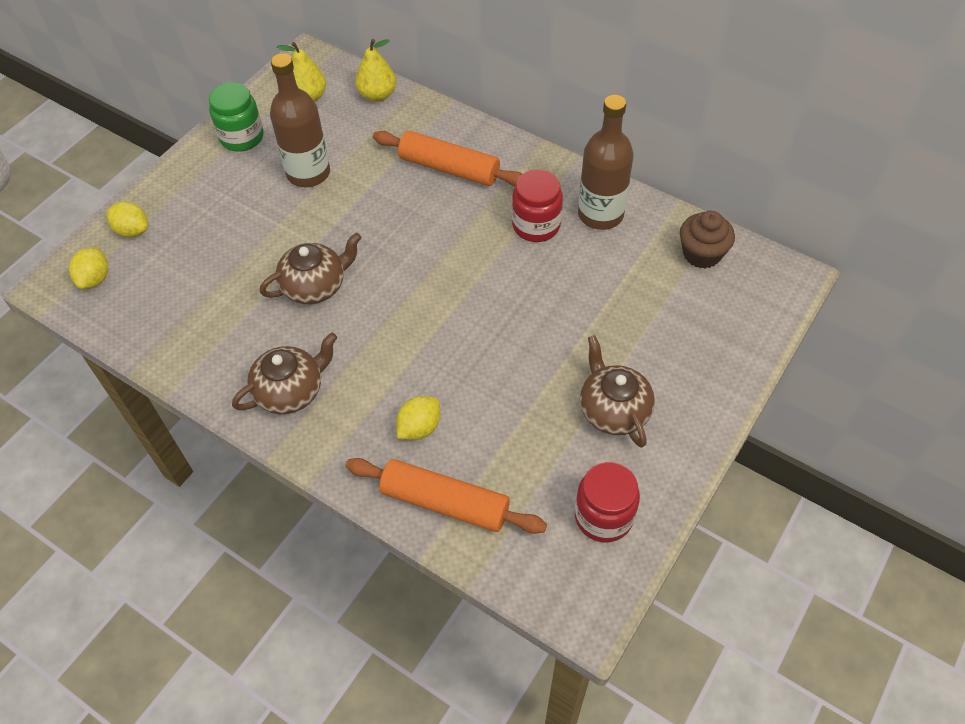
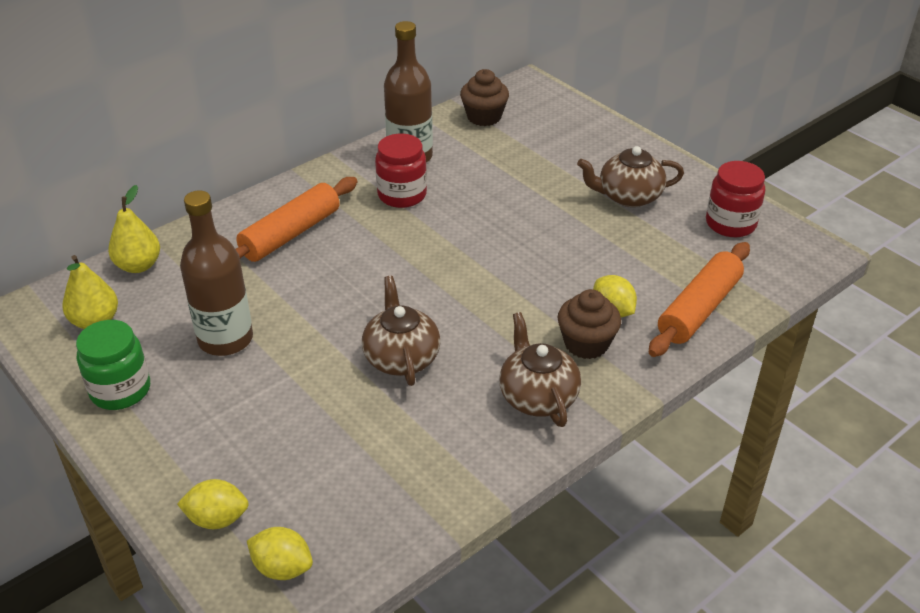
camera: 75 degrees left, 15 degrees down
yellow lemon [107,202,148,237] -> yellow lemon turned 45 degrees clockwise [177,479,249,529]
none -> brown cupcake [557,289,621,359]

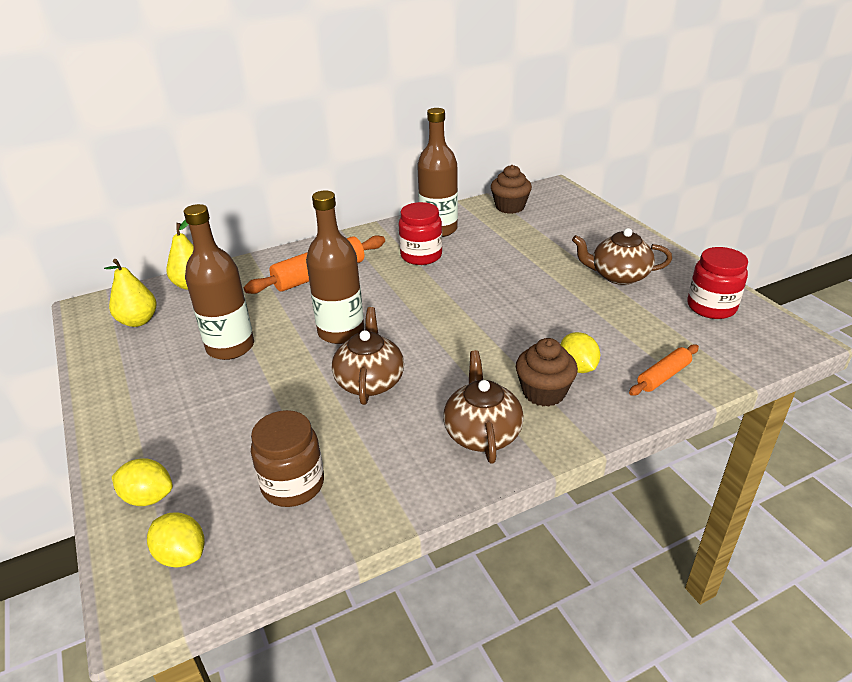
camera: 15 degrees right, 5 degrees down
green jar [76,320,150,410] -> none
orange rolling pin [649,242,750,357] -> orange rolling pin [629,344,699,396], size x0.56
none -> brown jar [251,410,324,507]
none -> brown bottle [306,190,364,344]

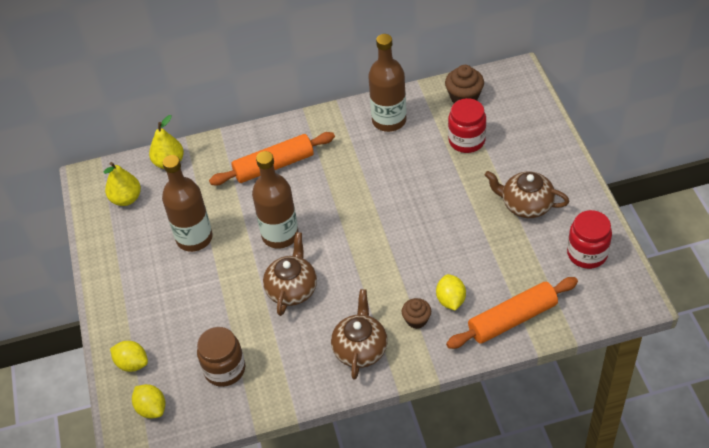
camera: 15 degrees right, 15 degrees up
red jar [399,202,442,265] -> red jar moved to [448,98,486,153]
brown cupcake [516,338,578,407] -> brown cupcake [402,298,431,329], size x0.66
orange rolling pin [629,344,699,396] -> orange rolling pin [446,277,578,349], size x1.78

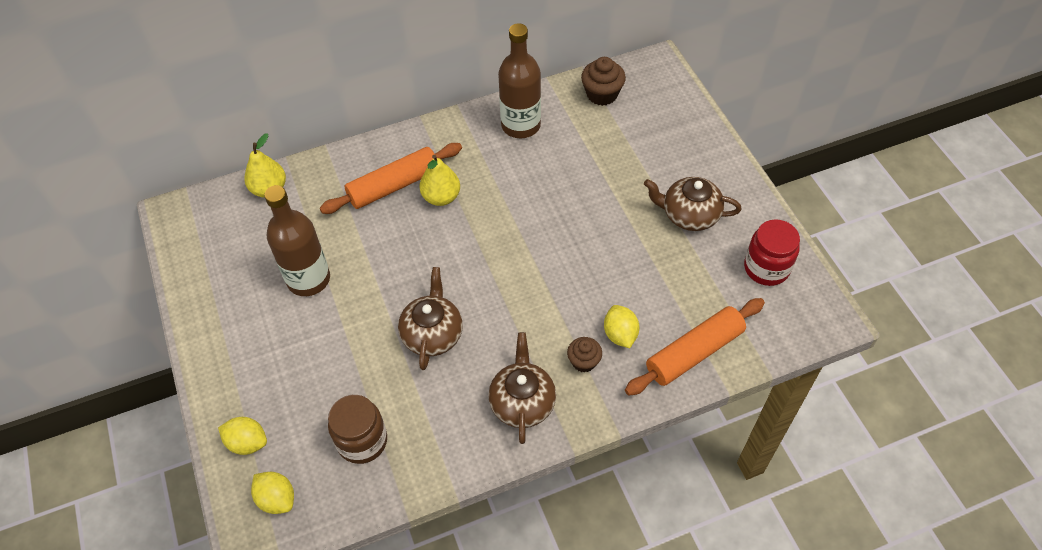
camera: 10 degrees left, 5 degrees up
yellow pear [104,162,141,206] -> yellow pear moved to [420,155,460,206]
brown bottle [252,151,299,249] -> none
red jar [448,98,486,153] -> none

